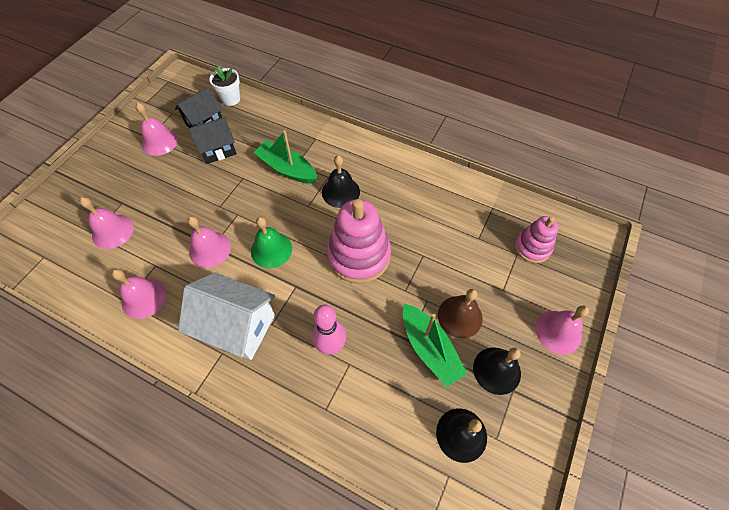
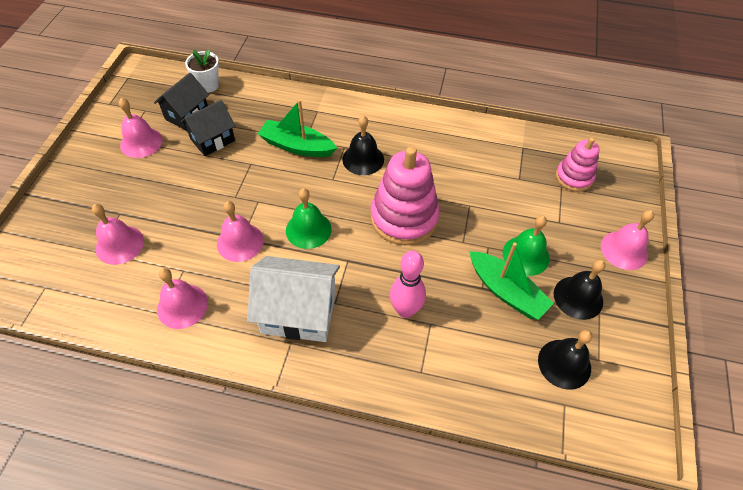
camera: 15 degrees left, 5 degrees down
brown bell [438,289,483,338] -> green bell [503,216,550,276]

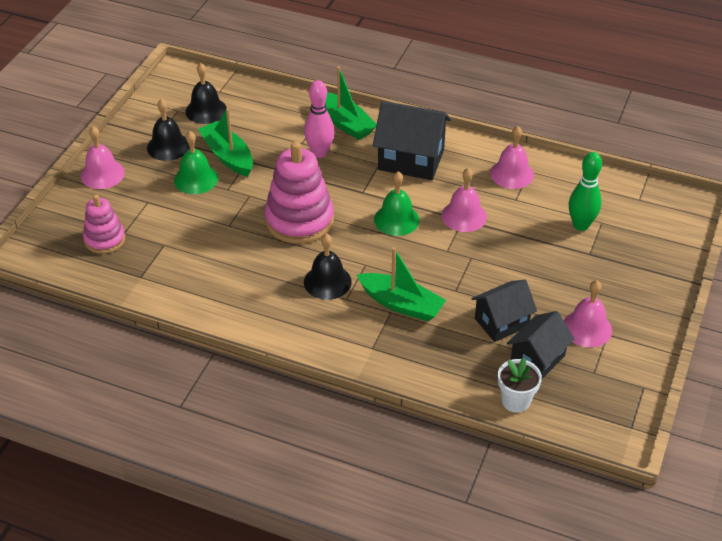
camera: 170 degrees left, 10 degrees down
pink bell [92,204,144,265] -> green bowling pin [569,152,602,231]
white house [247,256,340,342] -> black house [373,101,451,180]
none -> green boat [325,66,377,140]

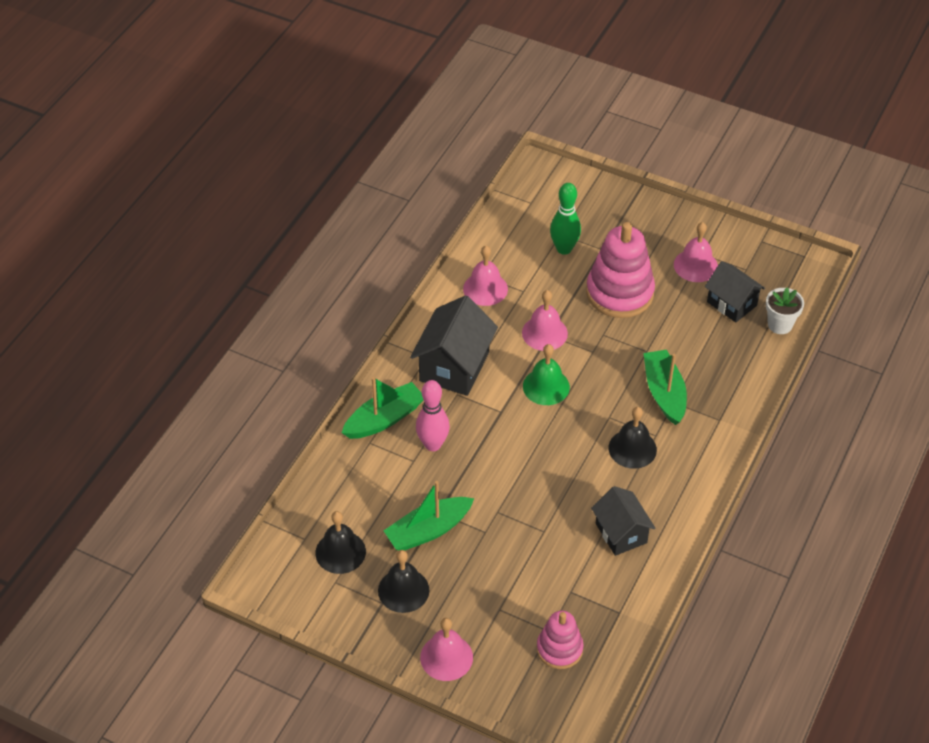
camera: 85 degrees left, 5 degrees up
green bell [174,131,218,194] -> none
pink stacking toy [264,141,334,244] -> pink stacking toy moved to [586,222,655,318]
green boat [357,247,446,321] -> green boat turned 45 degrees counterclockwise [643,350,687,425]
black house [471,280,537,342] -> black house moved to [591,486,655,556]

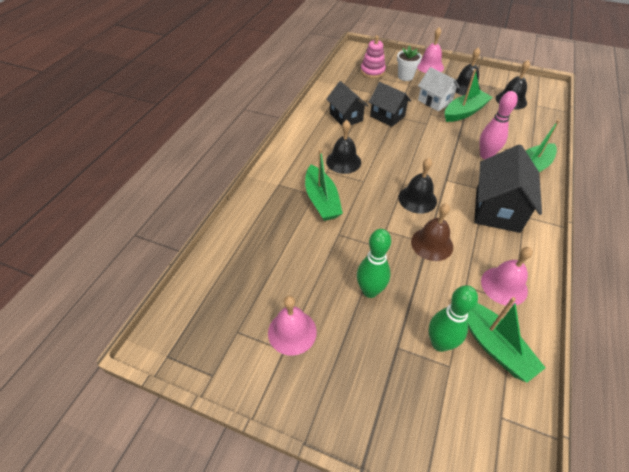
camera: 175 degrees right, 0 degrees up
pink bell [522,290,568,351] -> brown bell [411,204,453,261]
green bell [523,344,570,405] -> black bell [398,158,437,214]
pink stacking toy [586,222,655,318] -> green bowling pin [357,229,391,298]
black house [705,261,765,323] -> black house moved to [369,82,411,127]
white flower pot [766,288,804,334] -> white flower pot moved to [397,45,422,81]
none -> white house [418,67,460,111]
none -> green boat [467,297,545,383]

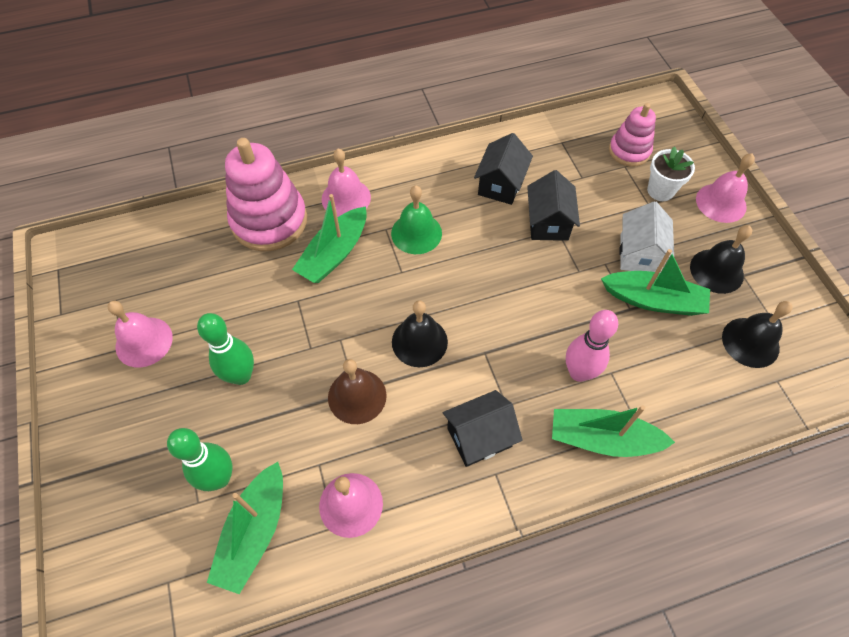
camera: 50 degrees right, 10 degrees up
black bell [326,120,361,174] -> green bell [391,185,442,254]
black house [474,145,542,233] -> black house [443,390,523,467], size x0.65
none -> pink stacking toy [225,138,307,251]
none -> pink bell [322,149,371,217]

